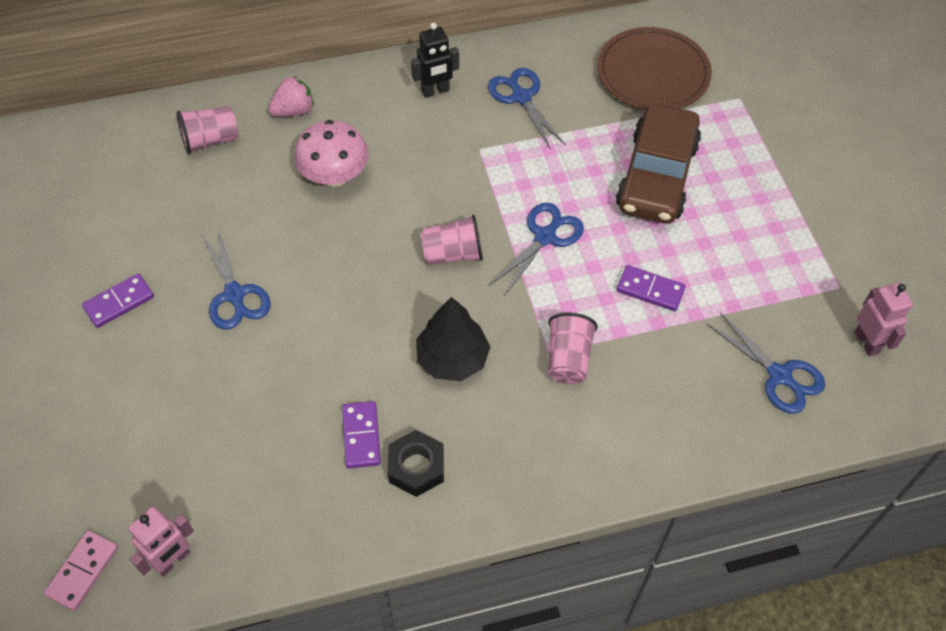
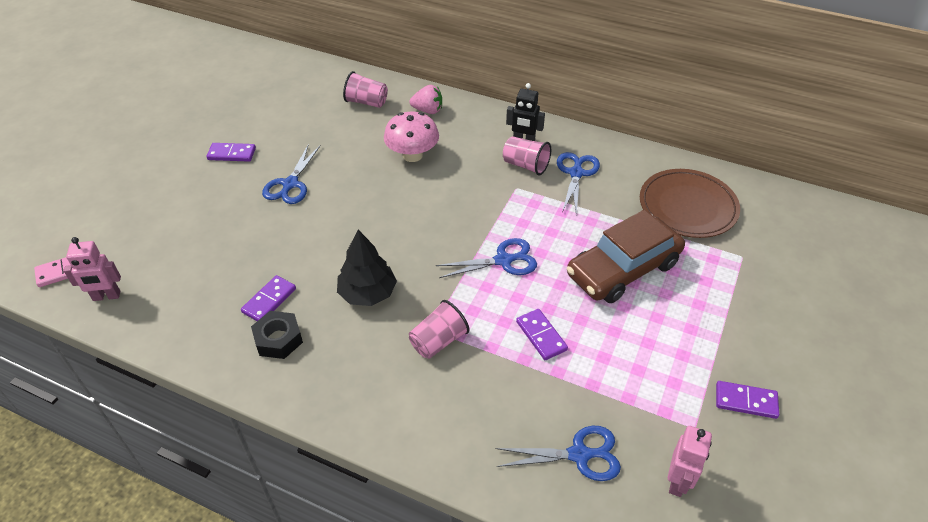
camera: 40 degrees right, 10 degrees down
pink cup [421,215,483,265] -> pink cup moved to [503,136,551,175]
blue scissors [707,312,825,414] -> blue scissors turned 90 degrees counterclockwise [495,426,621,481]
none -> purple domino [716,381,779,419]

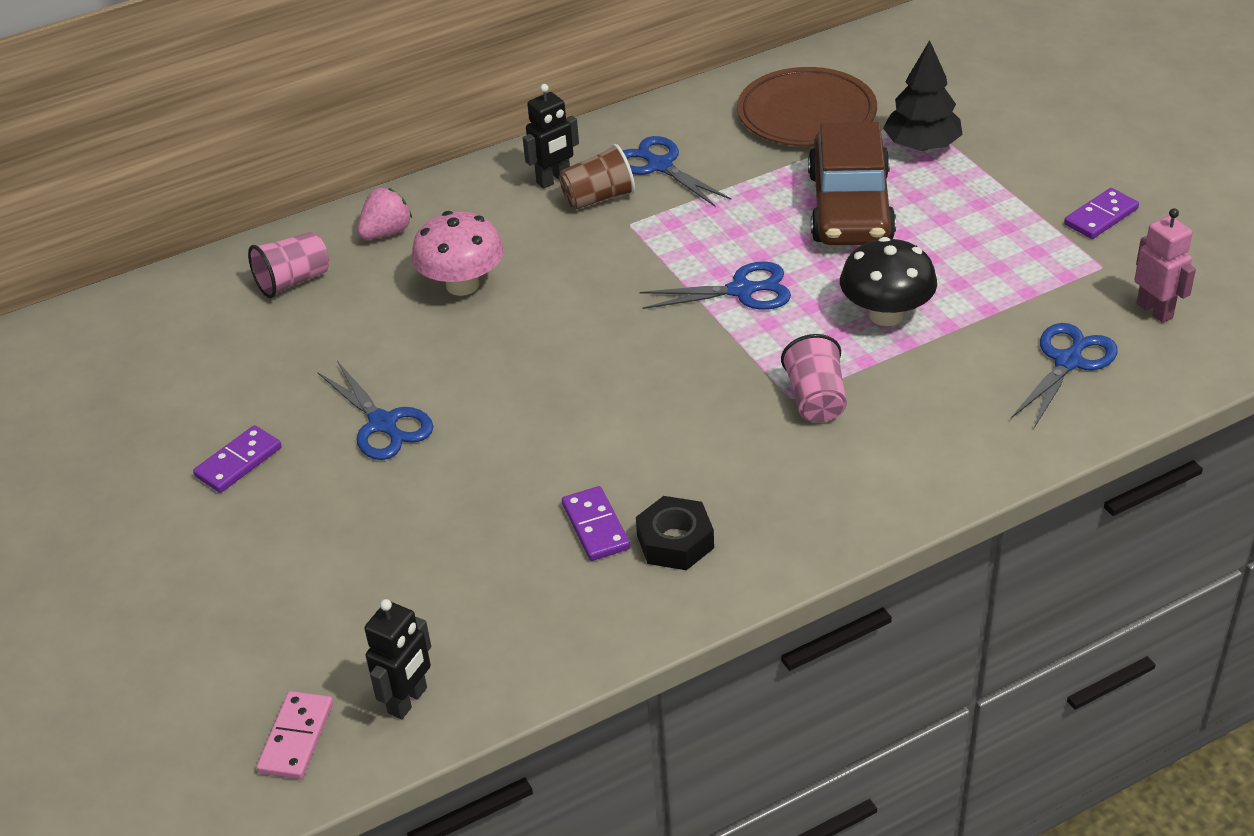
camera: 50 degrees left, 5 degrees down
pink robot [64,237,121,301] -> black robot [364,599,431,719]
black tree [337,230,397,306] -> black tree moved to [883,40,963,151]
blue scissors [436,238,537,278] -> blue scissors turned 60 degrees clockwise [640,261,791,310]
pink cup [503,136,551,175] -> brown cup [559,144,635,209]
purple domino [516,309,568,360] -> black mushroom [840,237,937,326]

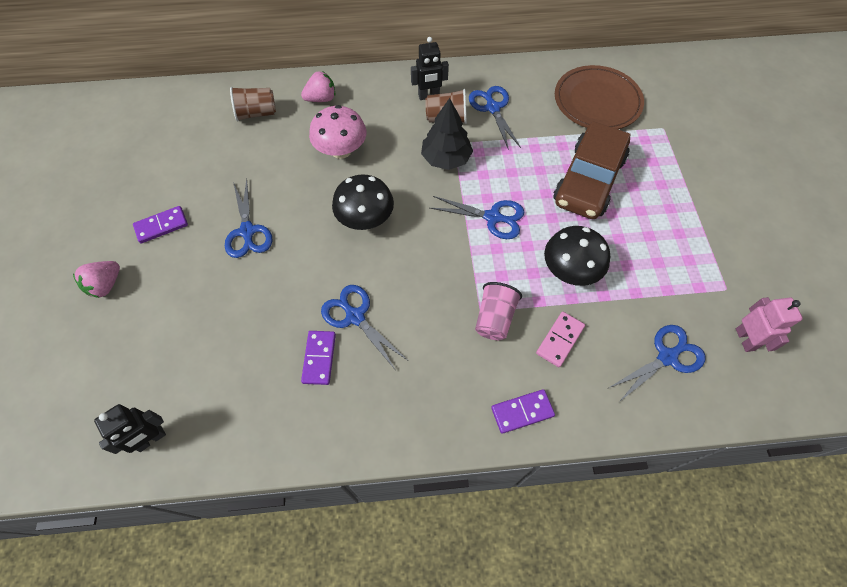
camera: 20 degrees right, 20 degrees up
pink cup [248,232,329,298] -> brown cup [230,87,276,122]
pink domino [256,691,333,779] -> pink domino moved to [536,312,585,367]
black nut [636,496,714,570] -> none
black tree [883,40,963,151] -> black tree moved to [421,98,473,170]
purple domino [1064,188,1139,239] -> purple domino moved to [491,389,555,434]
none -> pink strawberry [73,261,120,298]
none -> blue scissors [321,285,407,369]
none -> black mushroom [332,175,394,230]

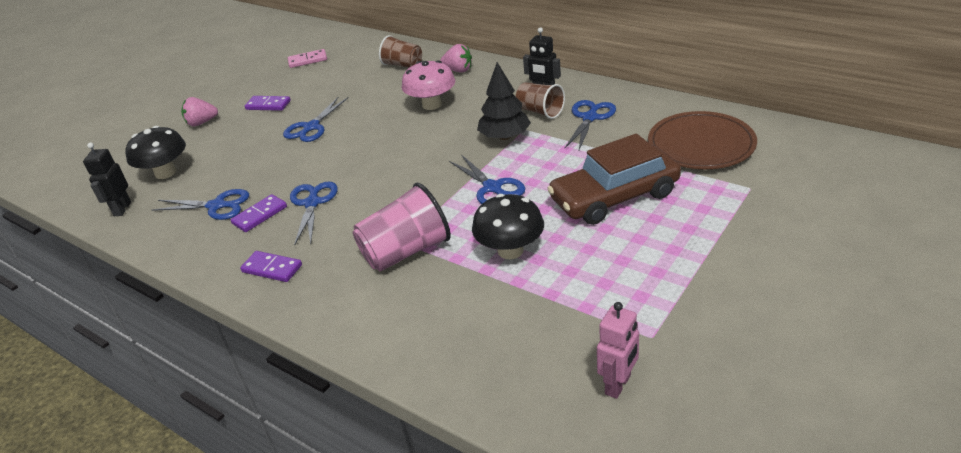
camera: 45 degrees right, 25 degrees down
black robot [94,404,166,454] -> black robot turned 90 degrees clockwise [83,142,131,216]
black mushroom [332,175,394,230] -> black mushroom moved to [126,126,186,179]
pink cup [475,282,522,340] -> pink cup [353,183,451,271], size x1.56
purple domino [491,389,555,434] -> purple domino moved to [240,251,302,282]
pink domino [536,312,585,367] -> pink domino moved to [288,49,327,68]
blue scissors [607,325,705,403] -> blue scissors moved to [152,189,249,220]

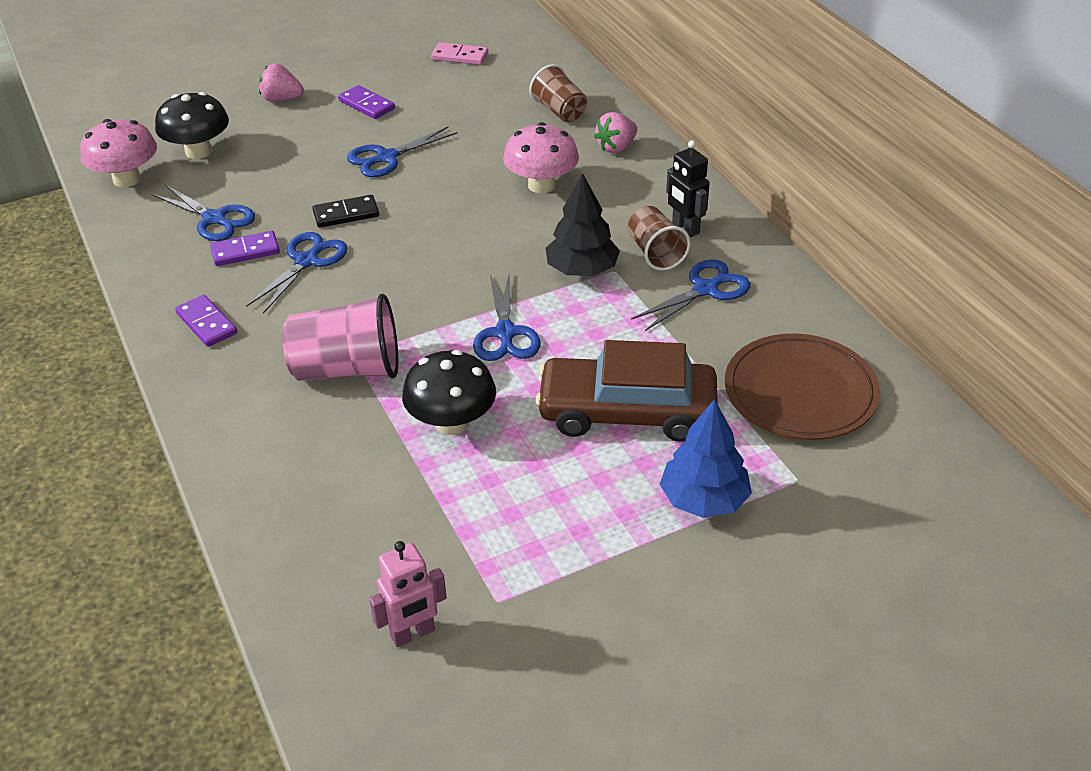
camera: 25 degrees right, 5 degrees up
black robot [83,142,131,216] -> pink mushroom [80,119,157,187]
pink strawberry [440,44,472,72] -> pink strawberry turned 90 degrees clockwise [594,112,637,153]
none -> black domino [313,195,379,228]
none -> blue tree [659,399,752,518]

